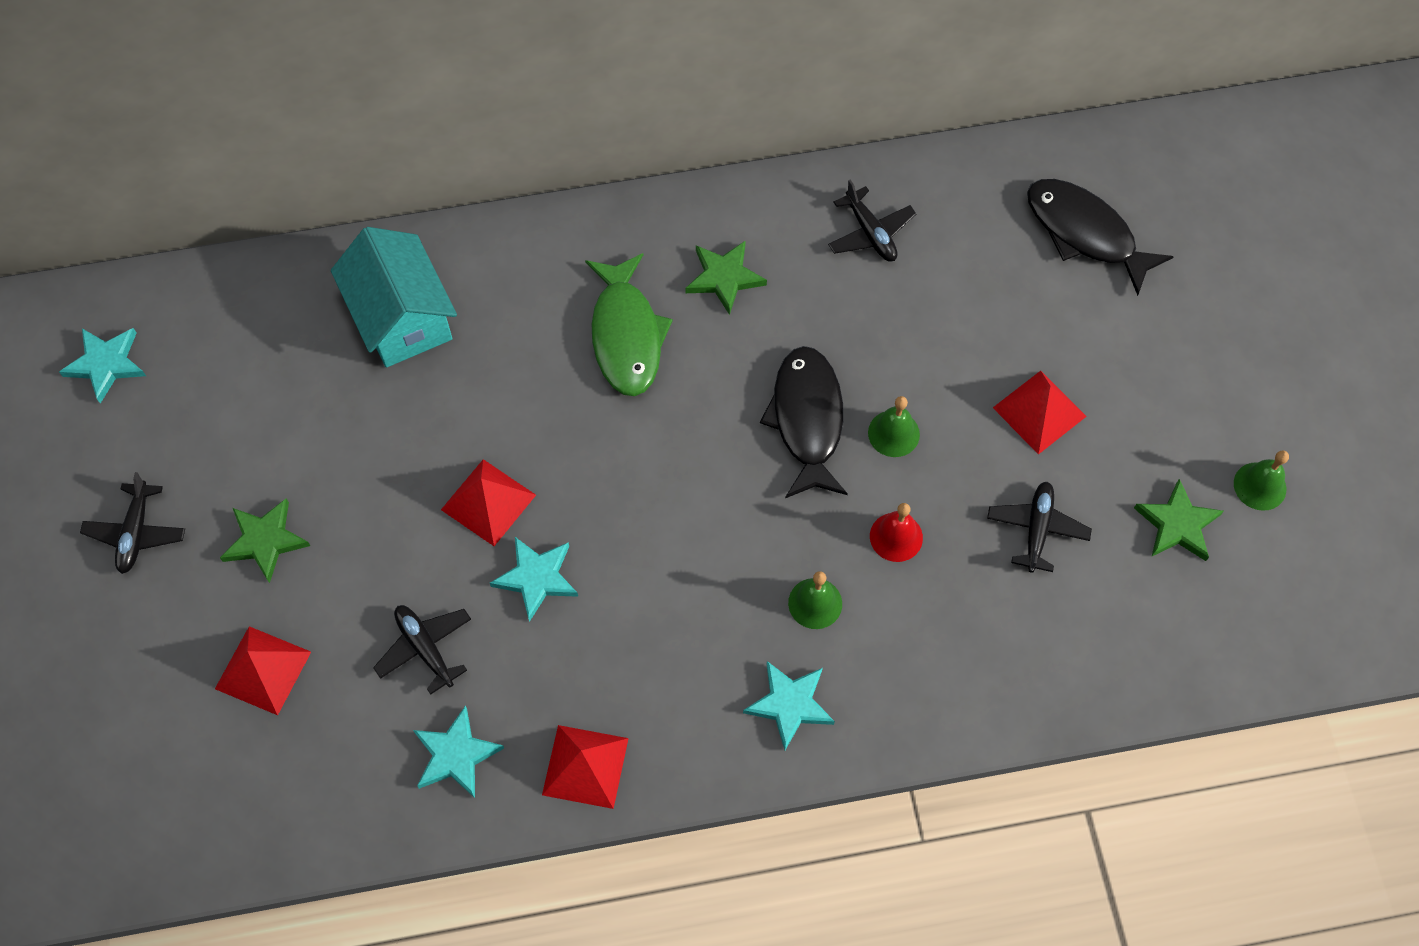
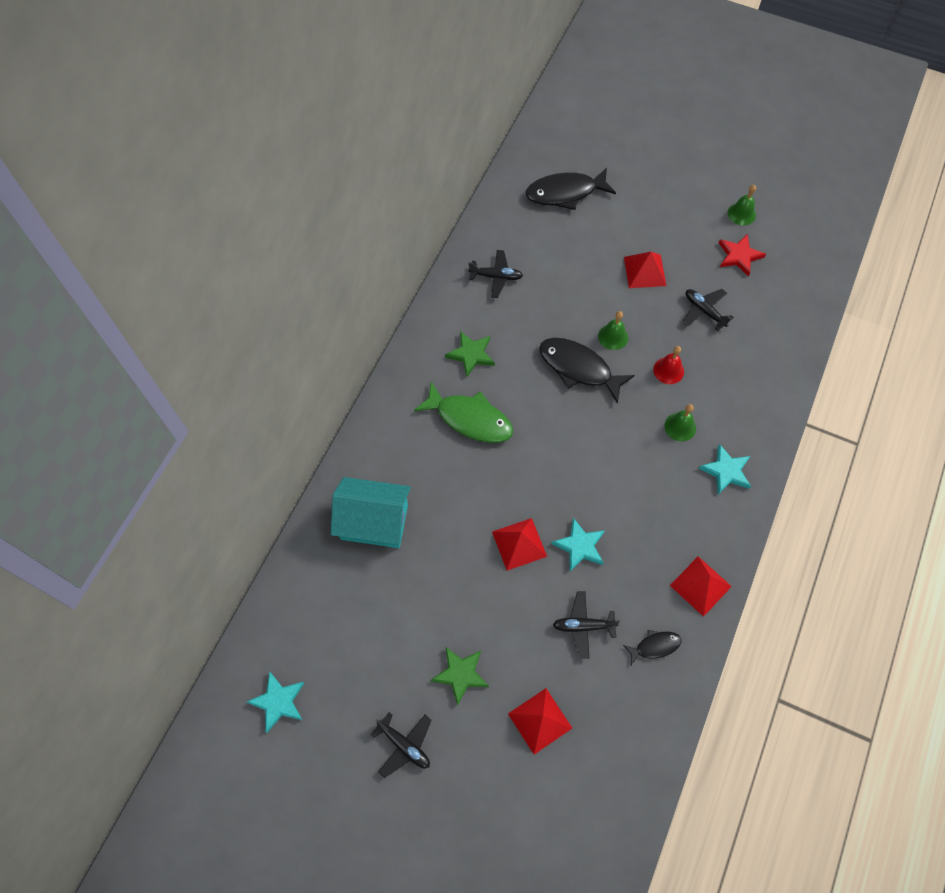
camera: 55 degrees left, 0 degrees up
turquoise star [413,706,504,798] -> black fish [623,630,682,665]
green star [1134,479,1224,561] -> red star [719,234,766,276]

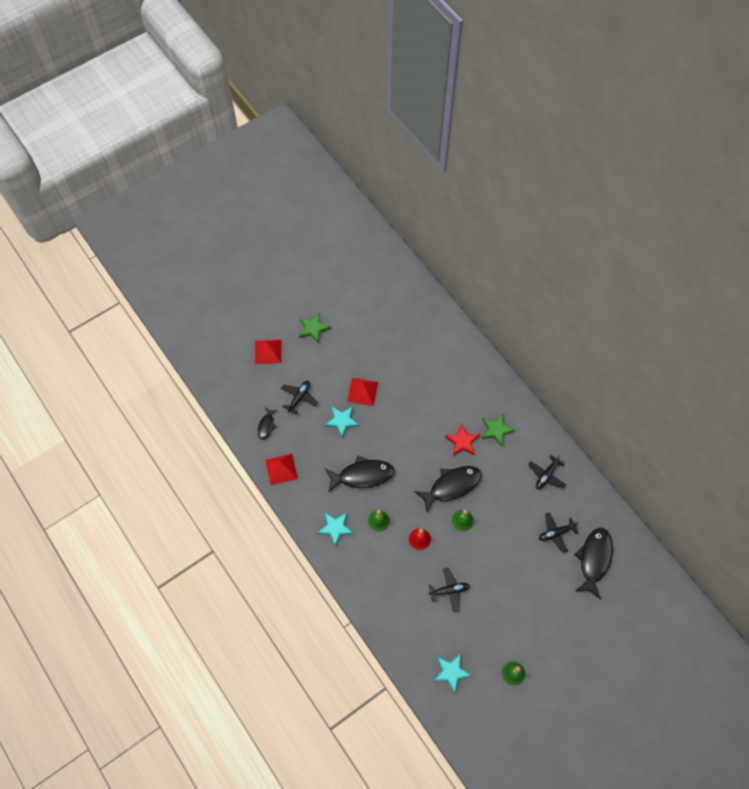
camera: 120 degrees right, 0 degrees up
turquoise star [247,671,304,733] -> turquoise star moved to [434,654,472,693]
turquoise house [331,477,411,548] -> none
black plane [370,712,432,778] -> black plane moved to [539,512,579,553]
green fish [414,381,513,443] -> none
red pyramid [624,252,666,288] -> none
red star [719,234,766,276] -> red star moved to [445,424,480,456]
none -> black fish [325,456,395,493]

